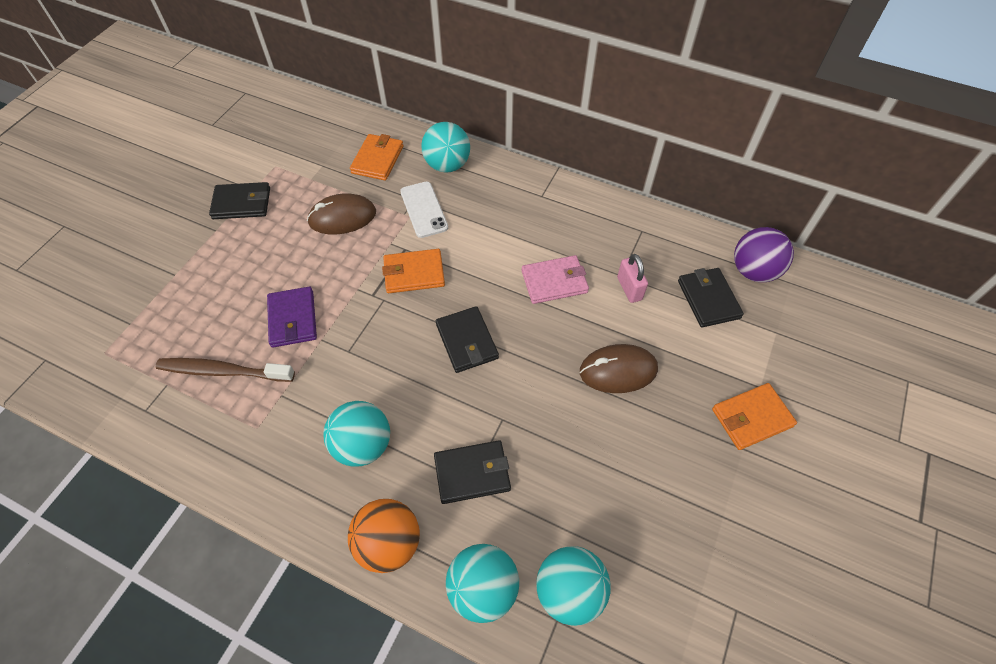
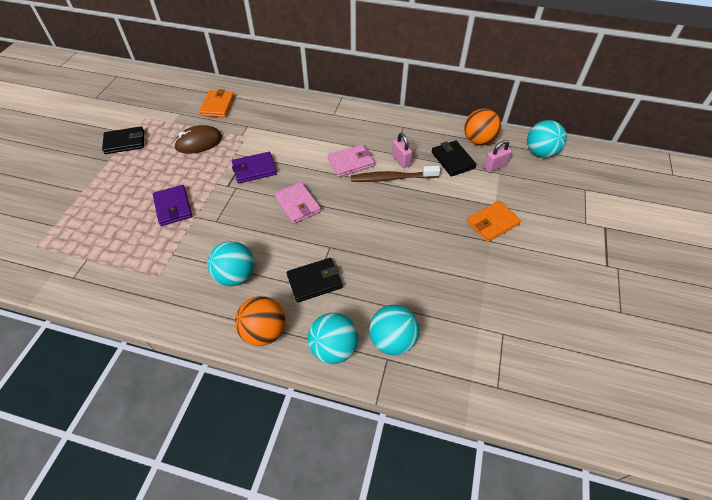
camera: 10 degrees left, 5 degrees down
brown toothbrush [156,358,295,382] -> brown toothbrush moved to [351,166,440,182]
orange wallet [382,249,445,293] -> purple wallet [232,152,277,183]
white phone [400,182,448,238] -> none
turquoise ball [421,122,470,172] -> turquoise ball moved to [527,120,567,158]
black wallet [436,306,499,373] -> pink wallet [274,182,321,224]
brown mouse [580,344,658,393] -> none
purple ball [734,227,794,282] -> orange ball [464,109,501,145]
none -> pink padlock [484,140,512,172]

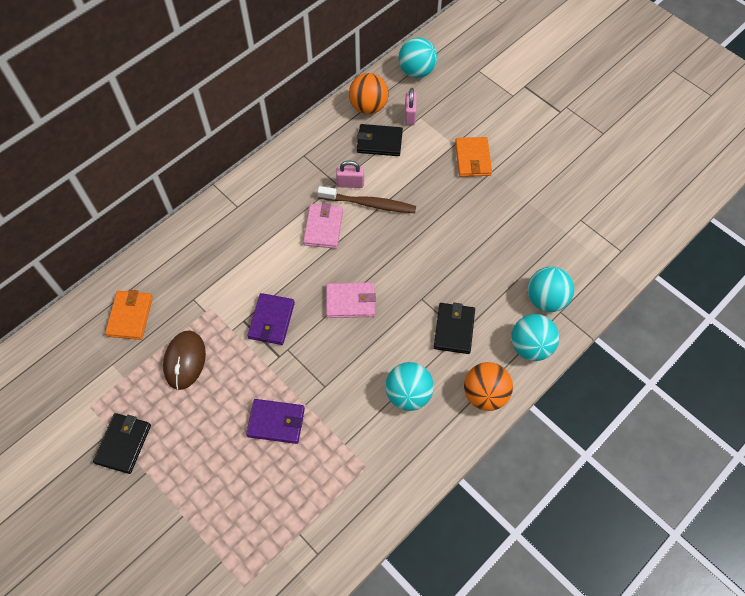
camera: 60 degrees left, 10 degrees up
orange wallet [199,89,235,117] -> orange wallet turned 60 degrees clockwise [105,290,153,340]
brown toothbrush [351,166,440,182] -> brown toothbrush turned 105 degrees counterclockwise [317,186,416,213]

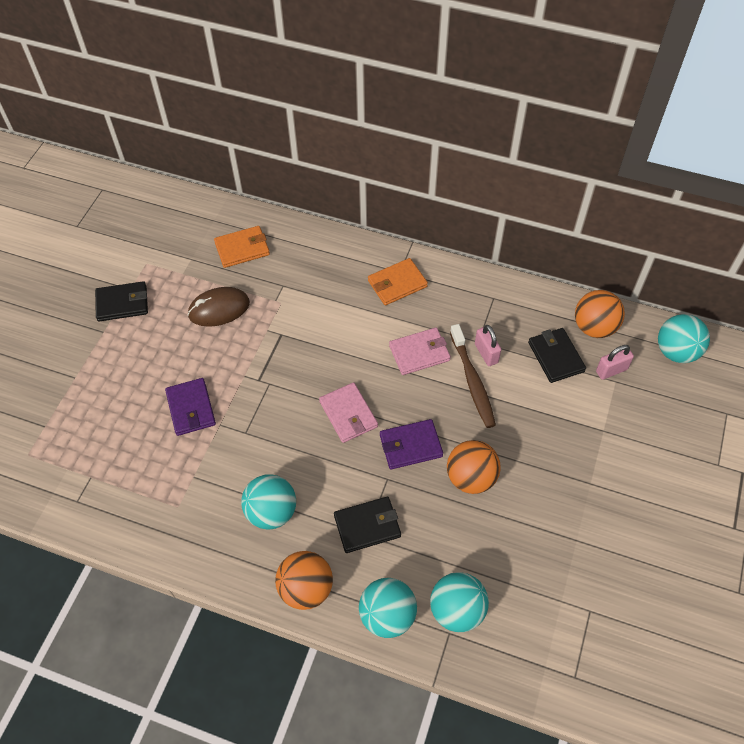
camera: 65 degrees right, 5 degrees down
purple wallet [247,293,295,345] -> purple wallet moved to [380,419,443,469]
orange wallet [455,137,492,177] -> orange wallet moved to [368,258,428,305]
none -> orange ball [447,440,501,494]

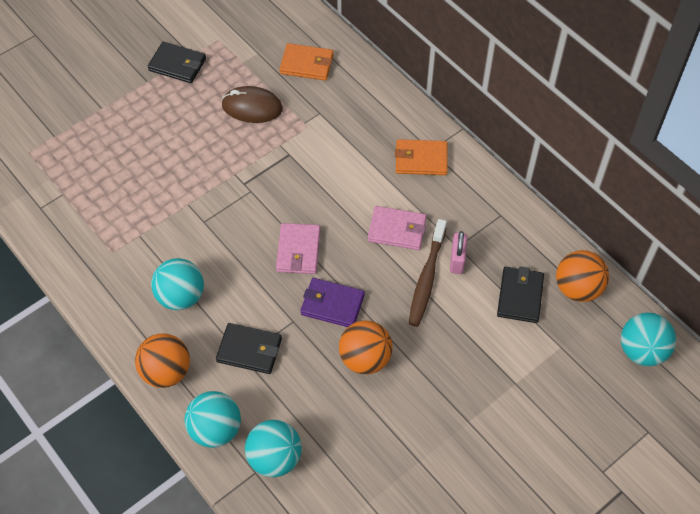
camera: 30 degrees right, 0 degrees up
purple wallet [165,378,216,436] -> none
pink padlock [596,345,634,380] -> none

